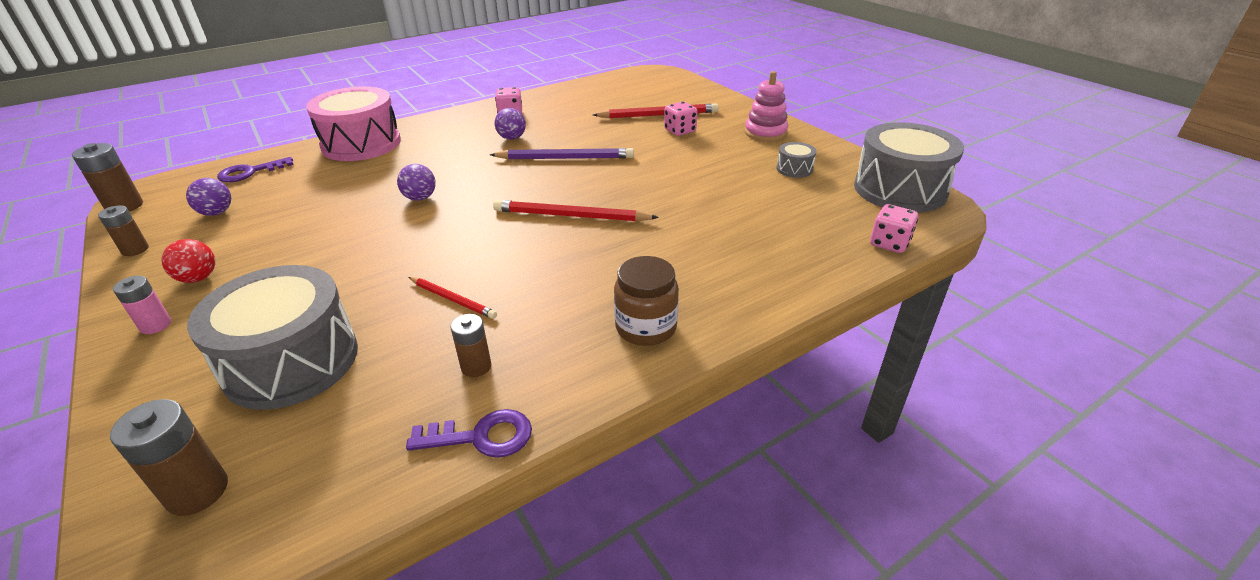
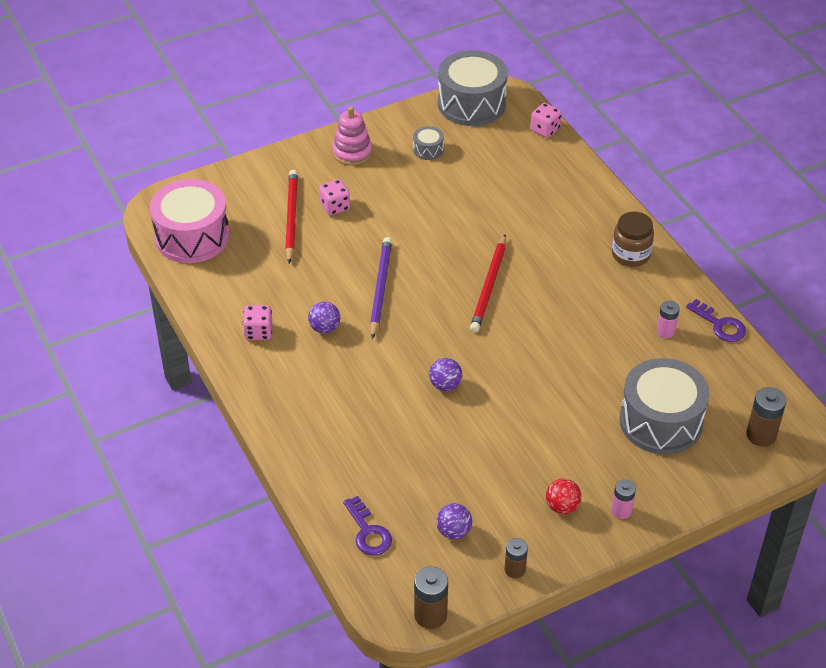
camera: 85 degrees left, 10 degrees up
pink drum [306,86,401,161] -> pink drum moved to [150,179,230,263]
purple key [406,409,532,458] -> purple key turned 135 degrees clockwise [686,299,746,342]
red pencil [409,277,497,319] -> none
brown battery [450,314,491,377] -> pink battery [657,301,680,338]

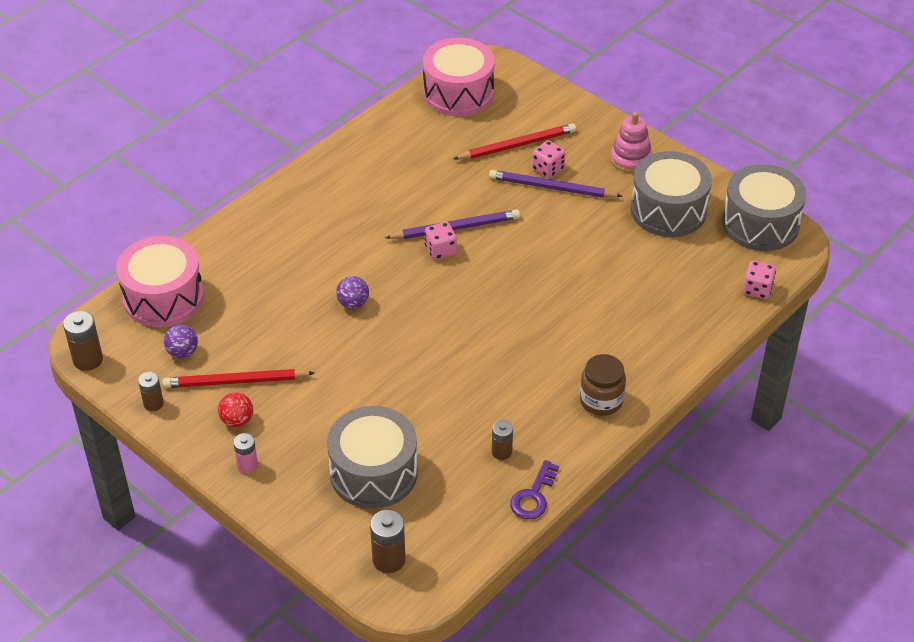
camera: 70 degrees right, 0 degrees up
pink dice [243,305,272,340] -> pink dice moved to [425,222,457,260]
purple ball [308,302,340,334] -> none
purple key [343,496,392,555] -> pink drum [116,236,204,327]
grey drum [413,126,444,160] -> grey drum [630,151,712,237], size x2.32
red pencil [470,234,506,333] -> red pencil moved to [162,369,314,388]
pink battery [657,301,680,338] -> brown battery [492,420,513,460]
none -> purple pencil [489,170,622,198]

